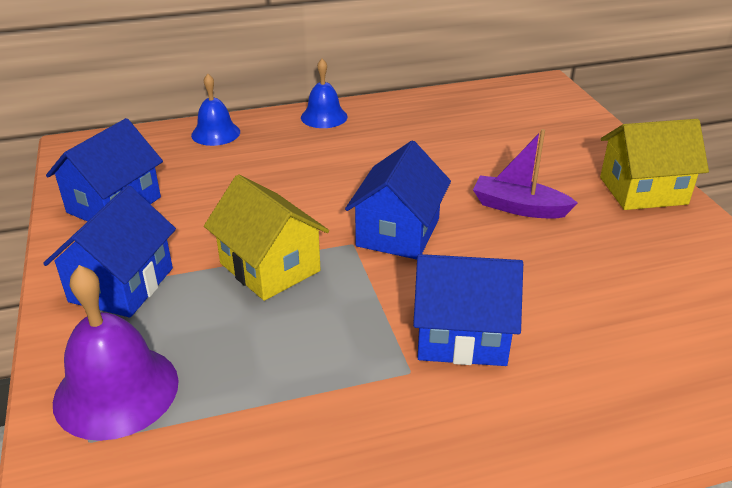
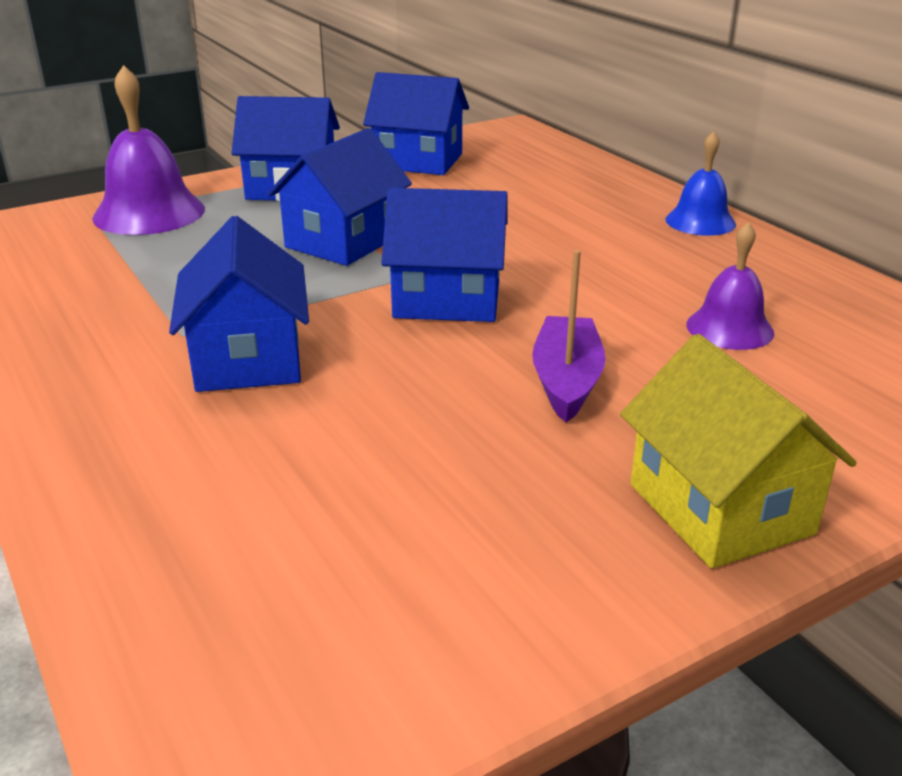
camera: 75 degrees right, 5 degrees down
blue bell [191,74,240,146] -> none
yellow house [204,174,329,301] -> blue house [267,128,412,266]
none -> purple bell [686,222,774,350]

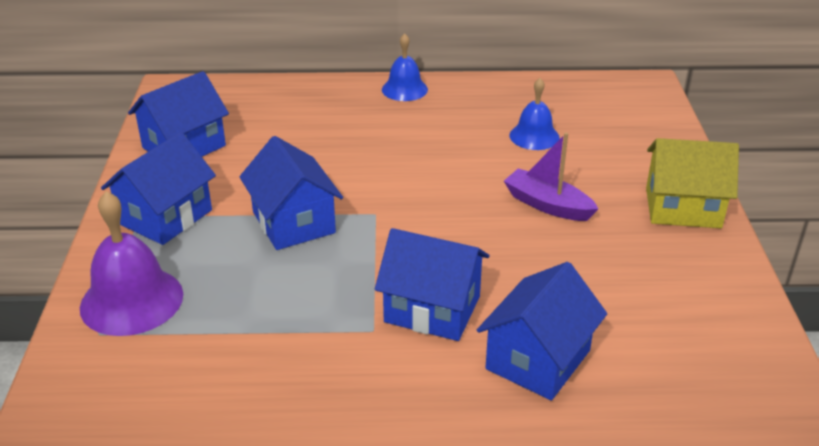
camera: 60 degrees left, 5 degrees up
blue house [381,188,508,322] -> blue house moved to [477,262,607,400]
purple bell [686,222,774,350] -> blue bell [509,78,560,150]

